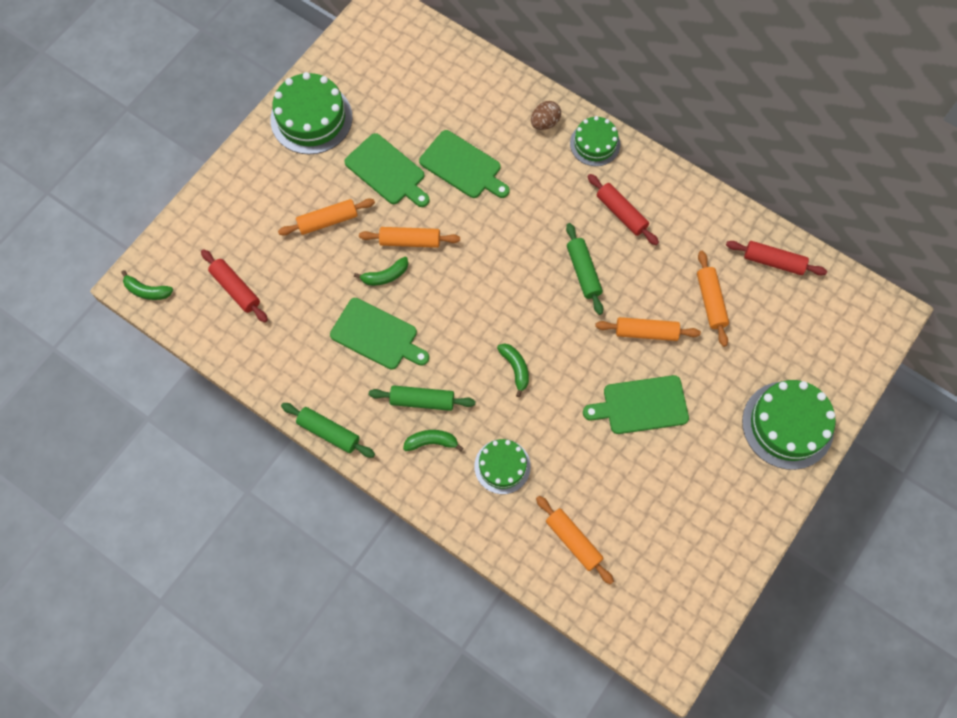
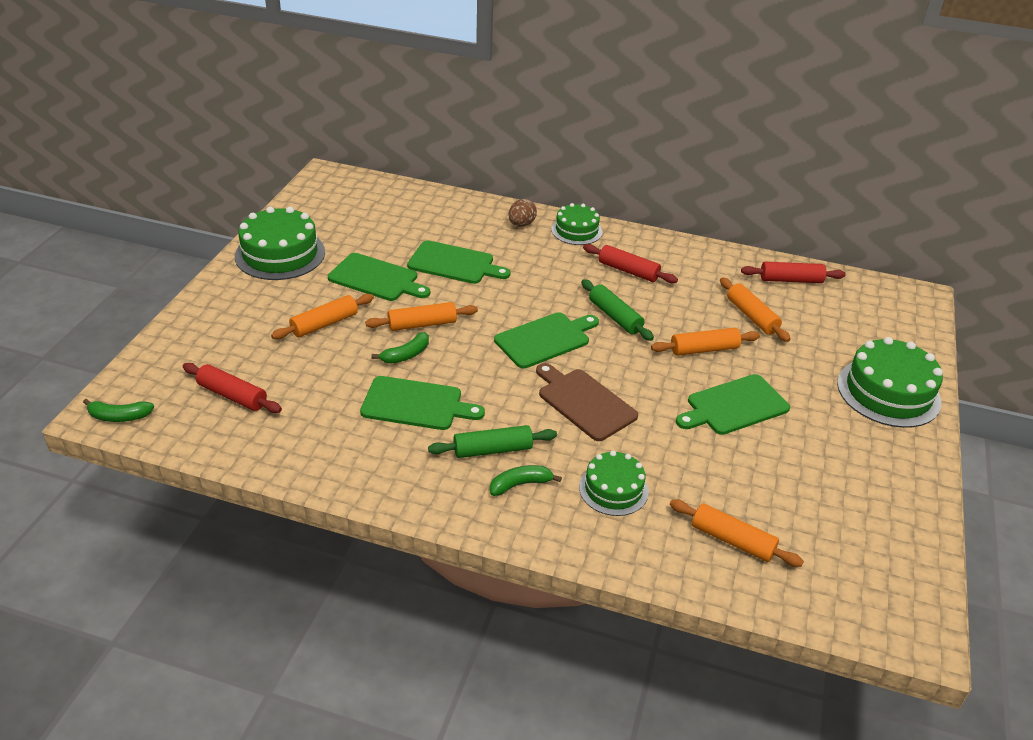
camera: 20 degrees left, 30 degrees down
green rolling pin [281,403,375,458] -> none
green banana [497,343,529,397] -> brown cutting board [536,363,638,441]
none -> green cutting board [494,312,599,369]

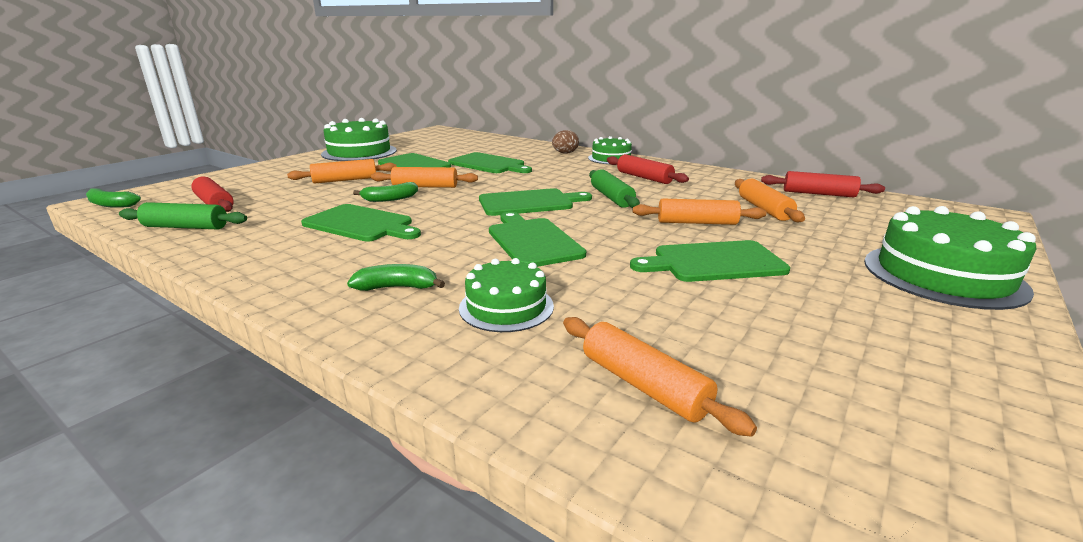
camera: 20 degrees right, 15 degrees down
green rolling pin [428,425,557,458] -> green rolling pin moved to [119,202,247,230]
brown cutting board [536,363,638,441] -> green cutting board [489,212,586,267]

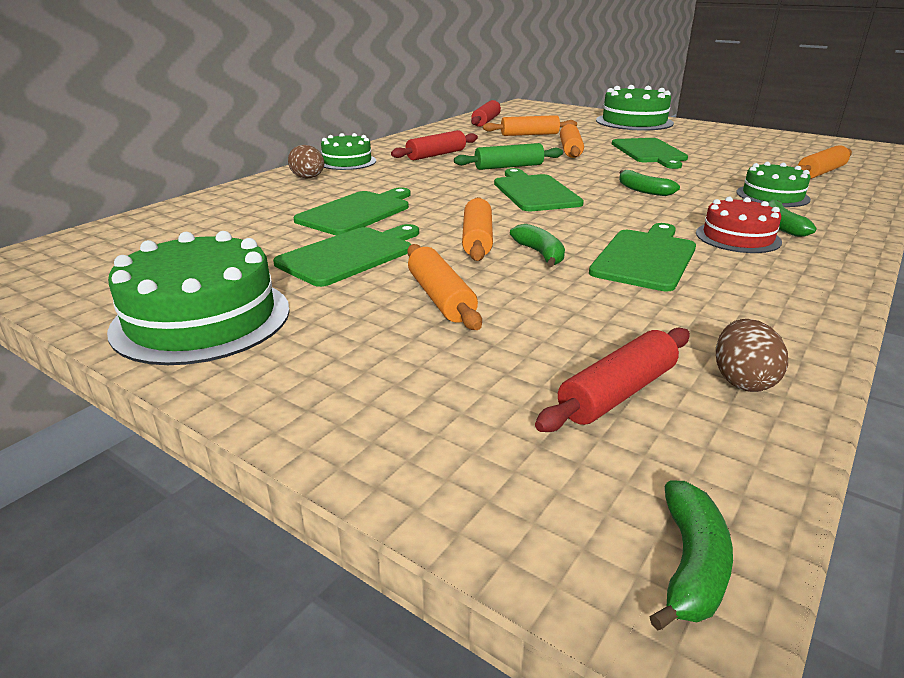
camera: 90 degrees left, 5 degrees up
green rolling pin [119,202,247,230] -> brown egg [716,319,788,392]
green cutting board [489,212,586,267] -> green banana [619,170,680,196]
none -> red cake [696,197,782,253]

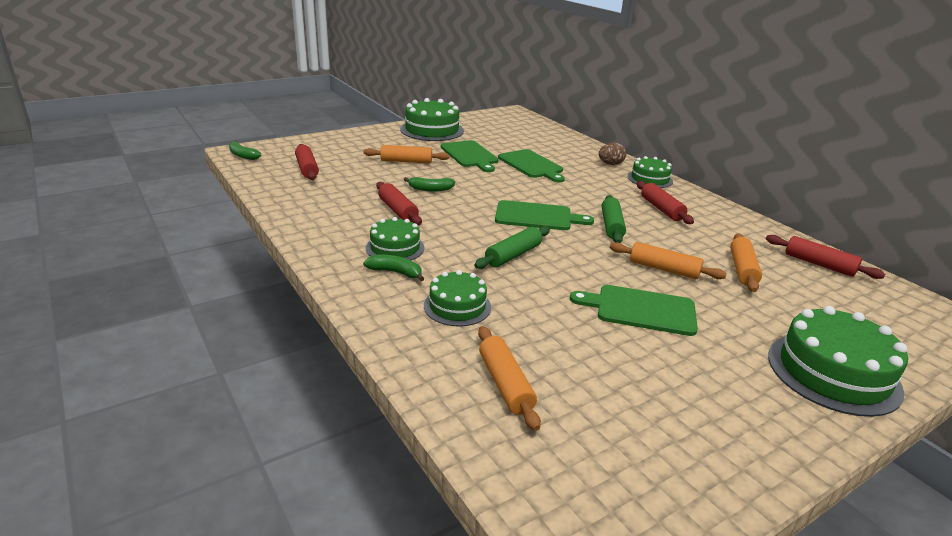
camera: 110 degrees right, 0 degrees up
orange rolling pin [462,197,493,261] -> none
green cutting board [589,223,696,291] -> red rolling pin [376,182,422,225]
green banana [619,170,680,196] -> green rolling pin [474,226,550,269]
red cake [696,197,782,253] -> green cake [366,217,425,261]
brown egg [716,319,788,392] -> none

